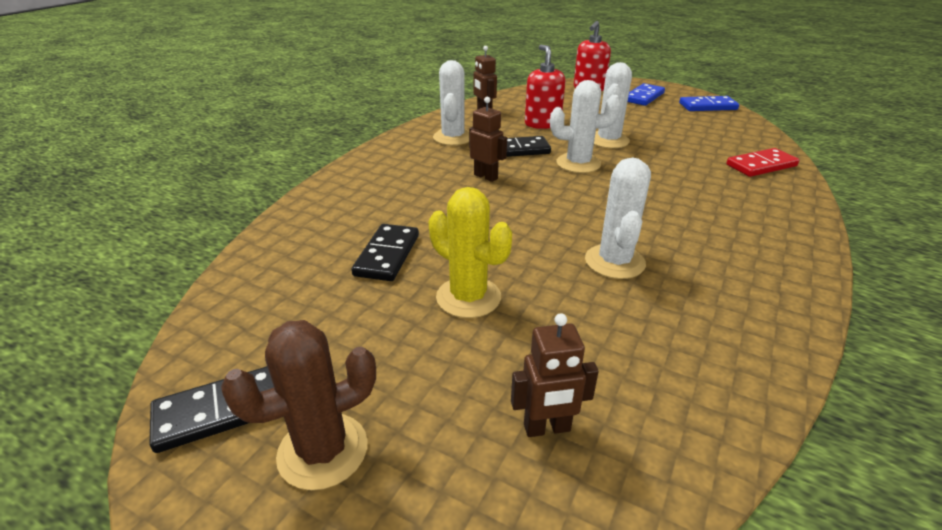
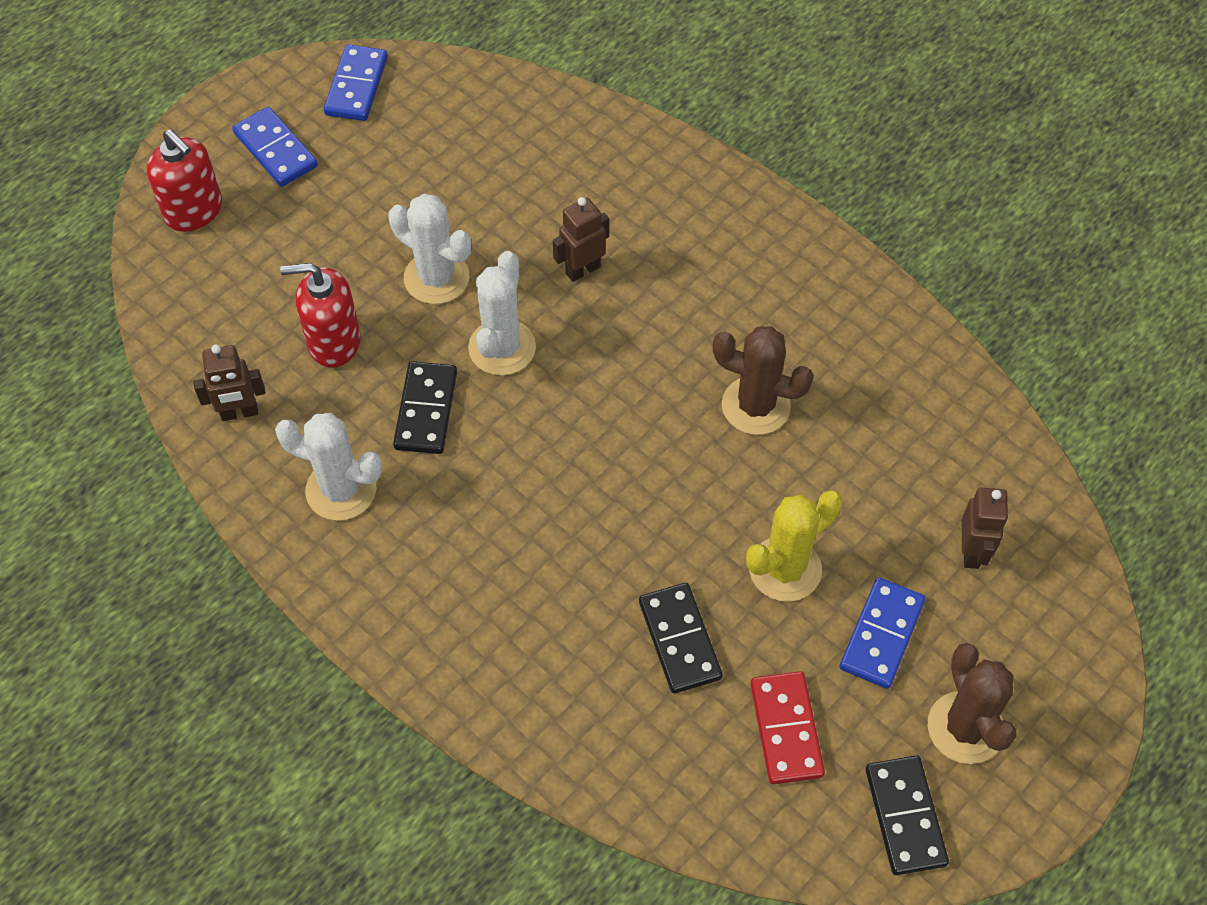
camera: 75 degrees left, 25 degrees up
black domino [351,224,419,281] -> black domino turned 45 degrees clockwise [639,583,723,694]
brown robot [469,97,507,182] -> brown robot moved to [553,197,609,282]
white cactus [585,158,651,279] -> brown cactus [713,326,814,435]
red domino [726,148,799,177] -> red domino moved to [751,671,825,784]
none -> blue domino [840,577,926,689]

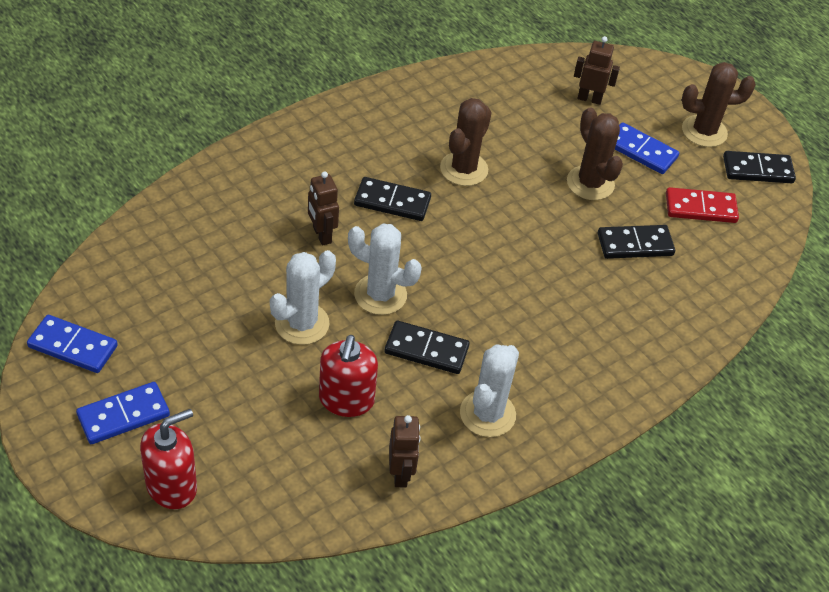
camera: 85 degrees left, 10 degrees down
yellow cactus [746,490,842,602] -> brown cactus [567,107,623,200]
none -> black domino [354,177,431,221]

